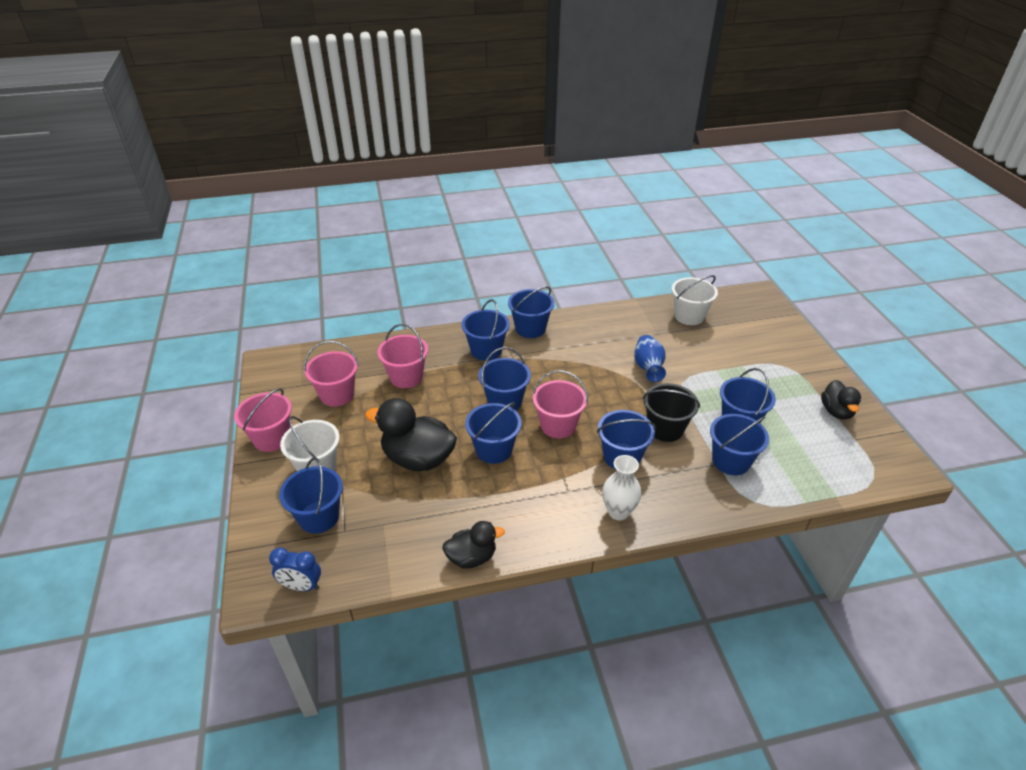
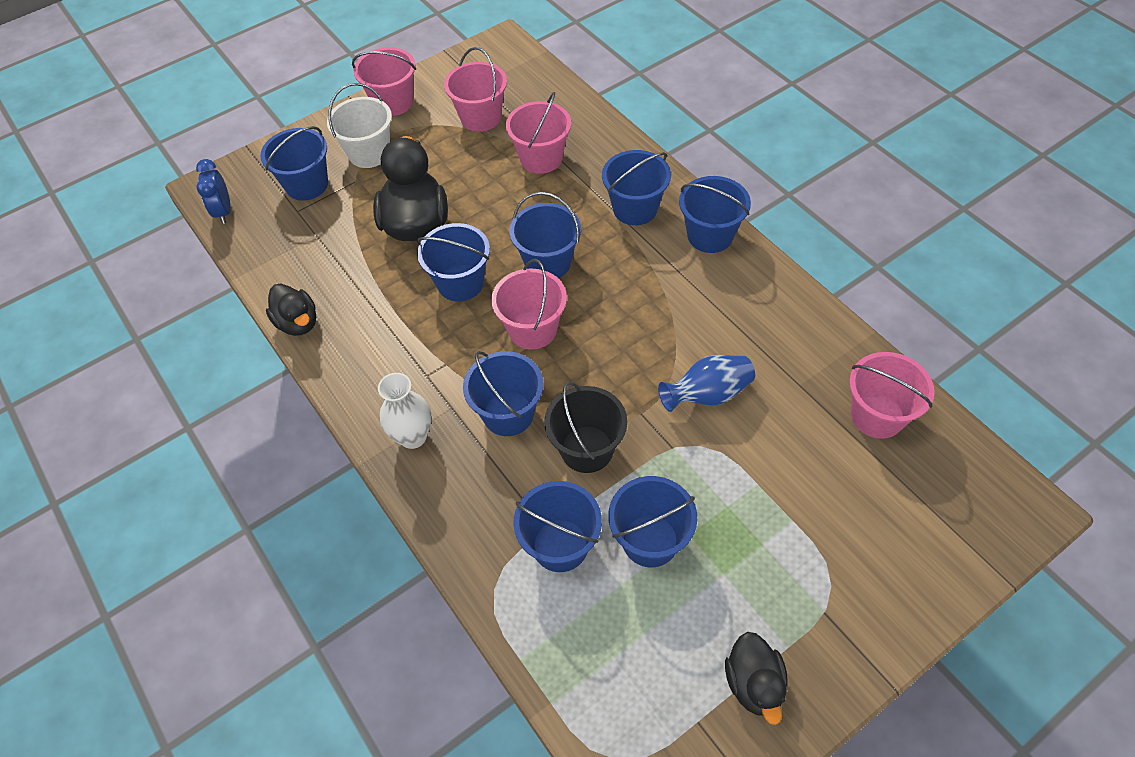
camera: 70 degrees right, 15 degrees up
white bucket [672,275,718,325] -> pink bucket [849,352,935,439]
black duck [821,380,861,420] -> black duck turned 75 degrees counterclockwise [725,632,788,725]

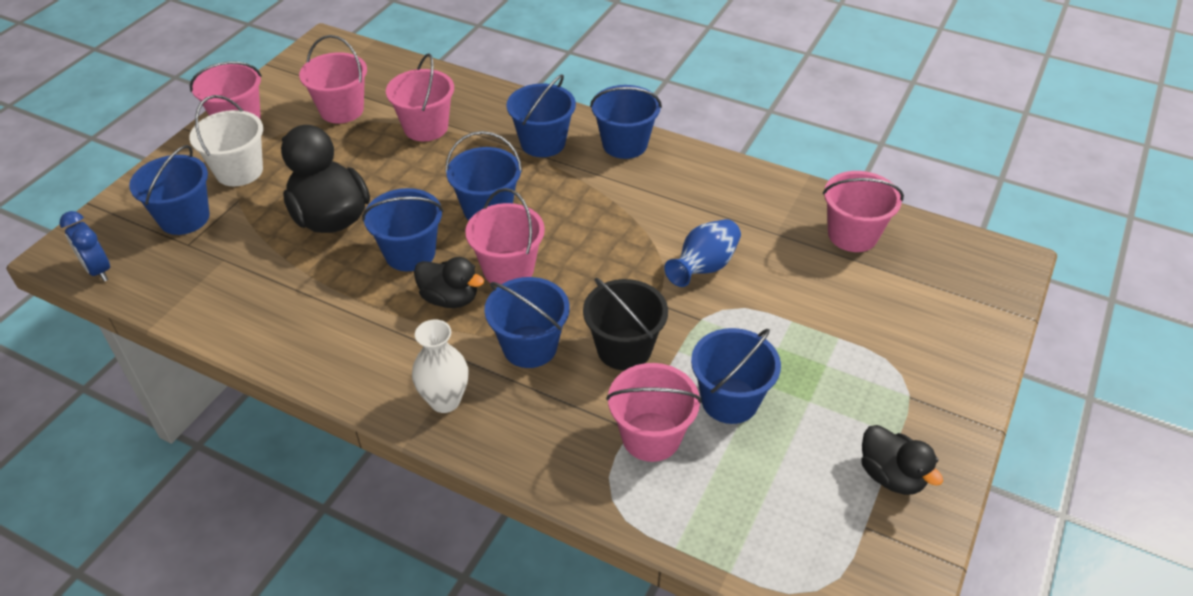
camera: 30 degrees left, 10 degrees down
black duck [266,284,316,336] -> black duck moved to [414,257,484,308]
blue bucket [513,481,602,572] -> pink bucket [606,363,702,462]

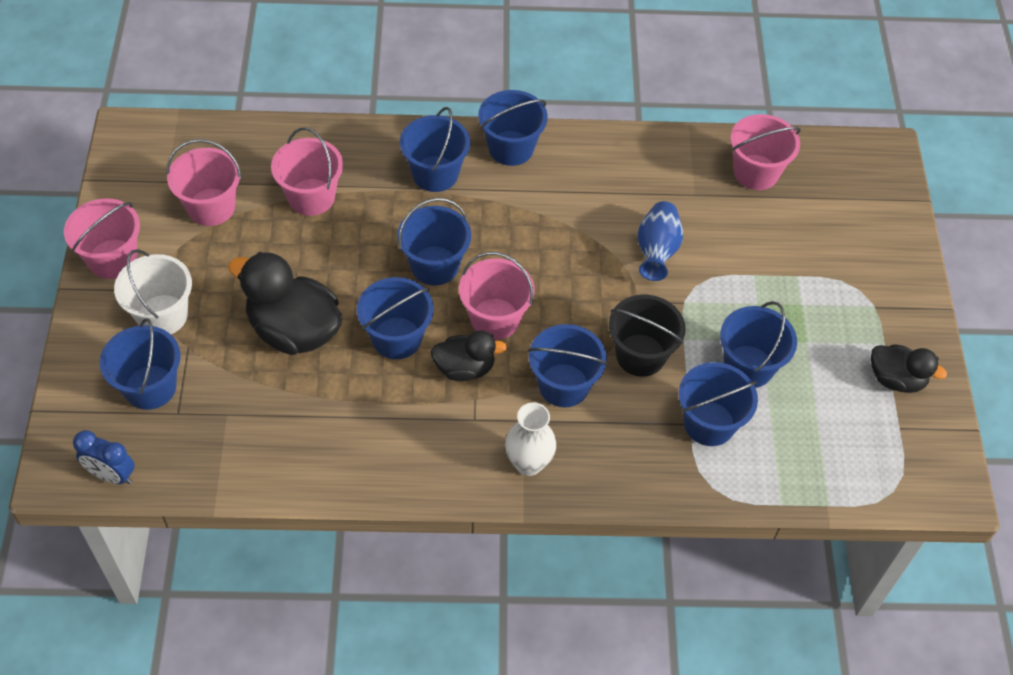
camera: 30 degrees left, 10 degrees up
pink bucket [606,363,702,462] -> blue bucket [679,362,758,446]

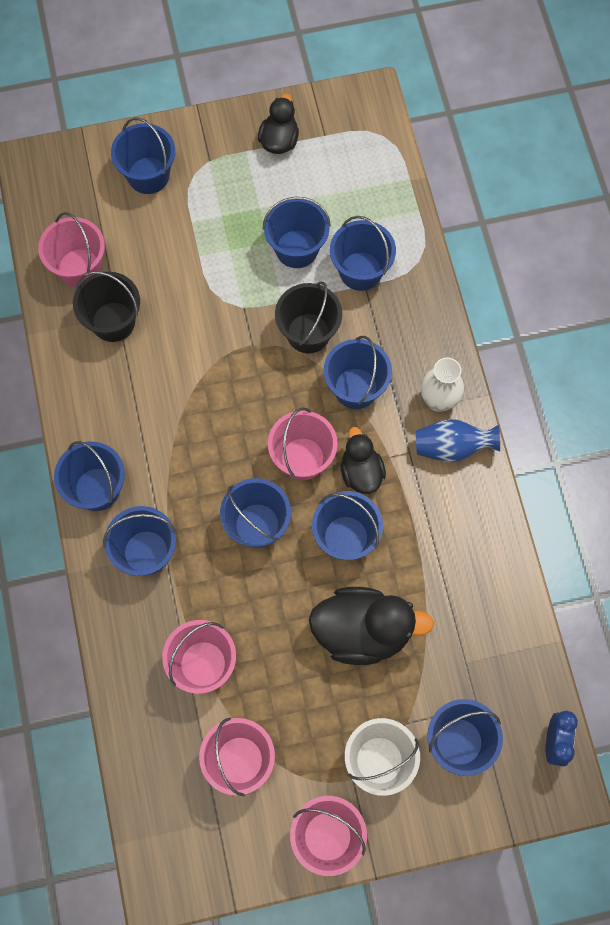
camera: 100 degrees left, 15 degrees up
black duck [228,252,342,355] -> black duck turned 105 degrees counterclockwise [309,587,434,665]
blue vase [637,201,683,281] -> blue vase moved to [416,419,500,463]
none -> black bucket [73,271,140,342]
none -> blue bucket [111,118,175,194]

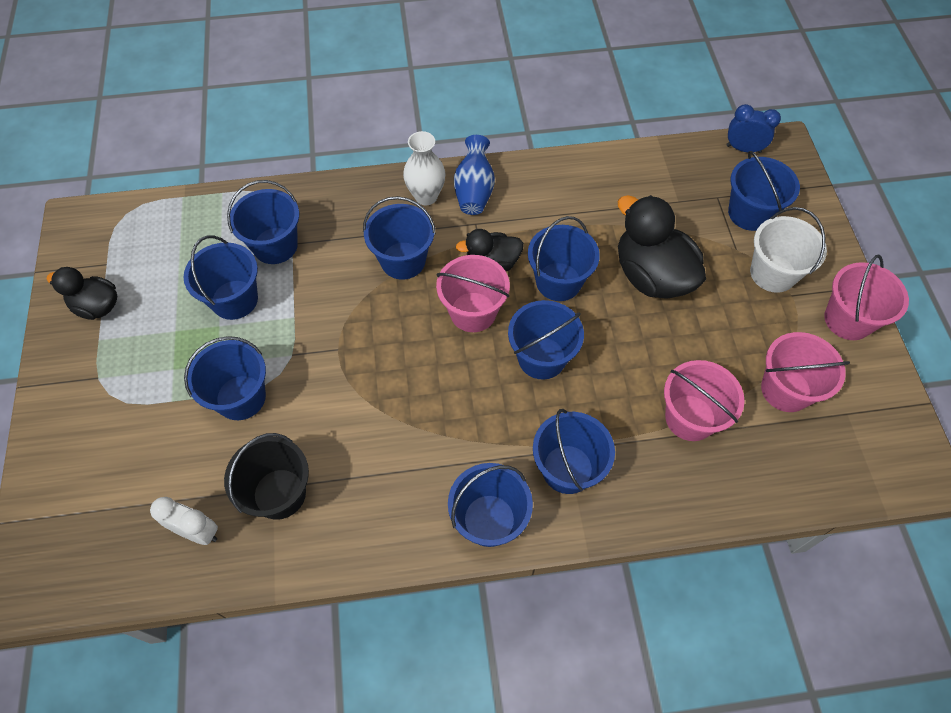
camera: 85 degrees left, 10 degrees down
pink bucket [38,212,105,287] -> white clock [150,497,218,545]
blue bucket [111,118,175,194] -> blue bucket moved to [184,336,266,420]
black bucket [275,282,342,353] -> none
black duck [309,587,434,665] -> black duck turned 45 degrees counterclockwise [618,195,706,299]

